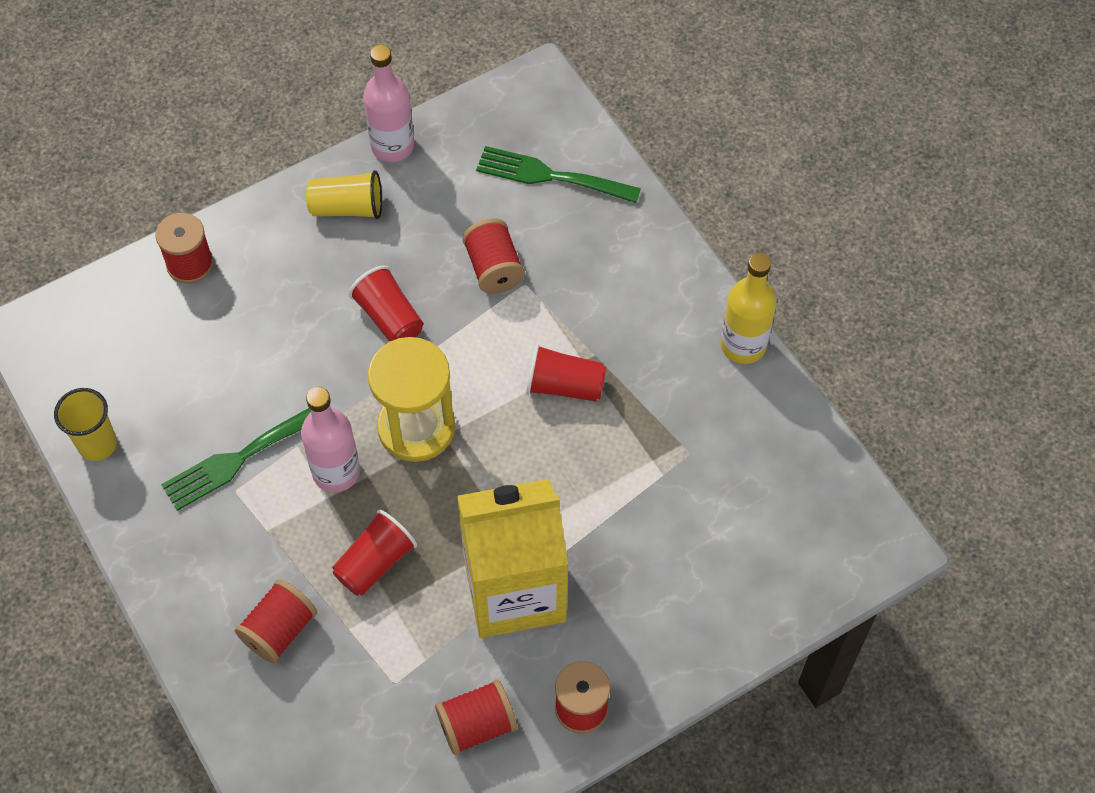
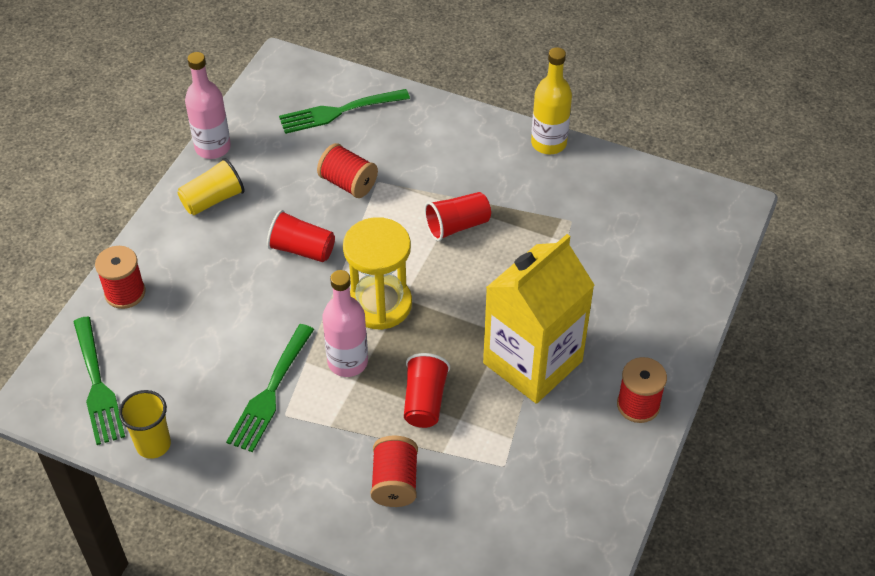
camera: 35 degrees left, 10 degrees down
red spool [435,680,517,755] -> none
none -> green fork [73,316,125,445]

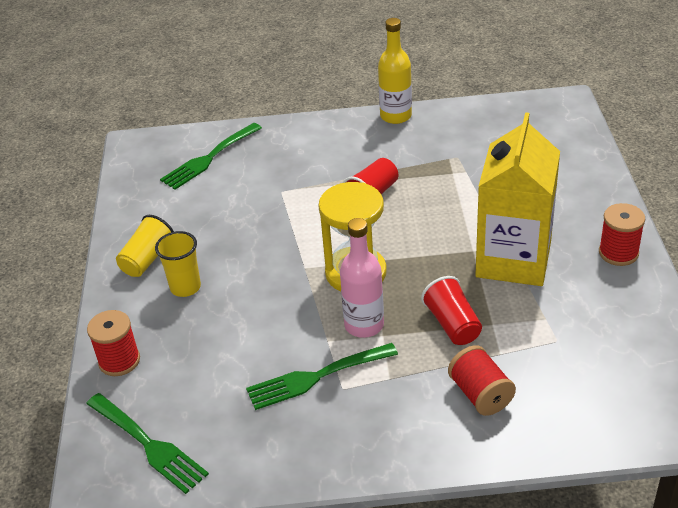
camera: 25 degrees left, 10 degrees down
yellow cup [119,390,171,459] -> yellow cup moved to [155,231,201,297]
pink bottle [185,52,231,159] -> none
green fork [226,324,314,452] -> green fork turned 75 degrees clockwise [246,343,398,410]
red cup [267,210,335,262] -> none
red spool [317,143,378,198] -> none

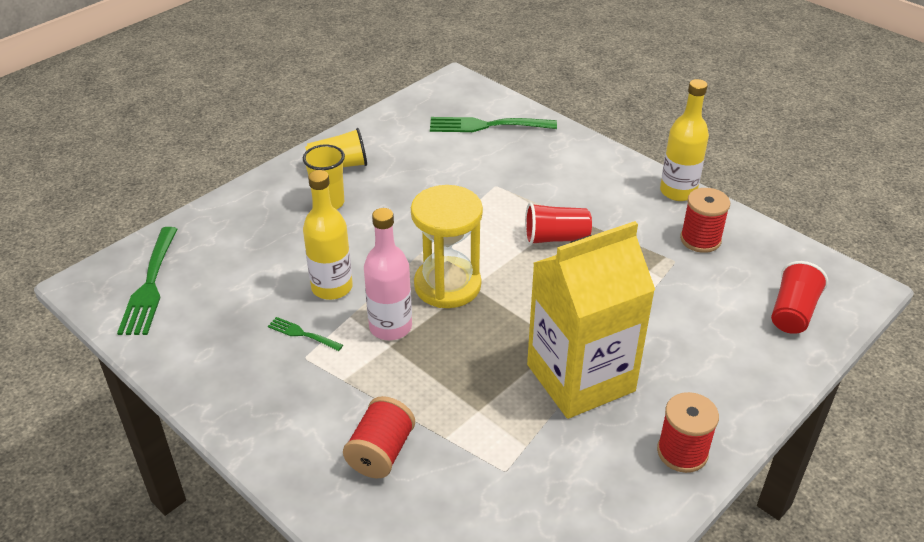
camera: 45 degrees right, 0 degrees up
red spool [87,310,140,376] -> red spool moved to [680,188,730,253]
green fork [246,343,398,410] -> green fork [268,317,343,351], size x0.51
red cup [421,276,482,345] -> red cup moved to [771,261,828,334]
none -> yellow bottle [303,170,353,300]

